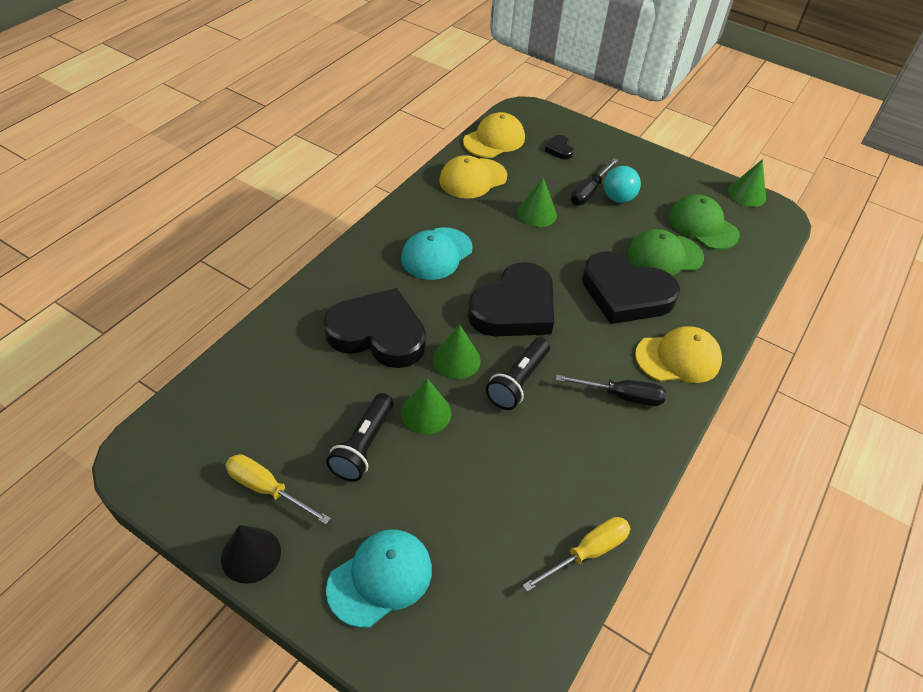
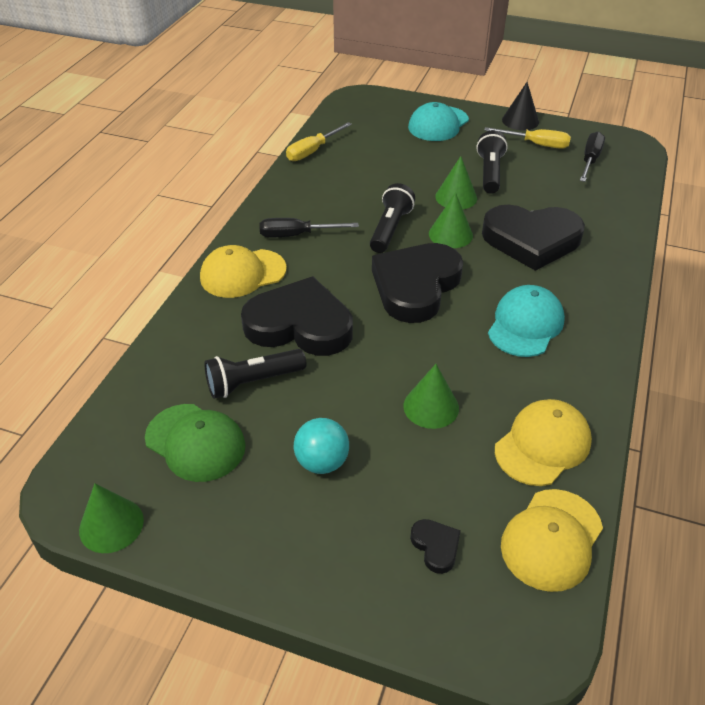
camera: 170 degrees right, 5 degrees down
black screwdriver [571,158,618,205] -> black screwdriver moved to [580,132,605,182]
green cap [628,229,704,276] -> black flashlight [205,349,306,399]

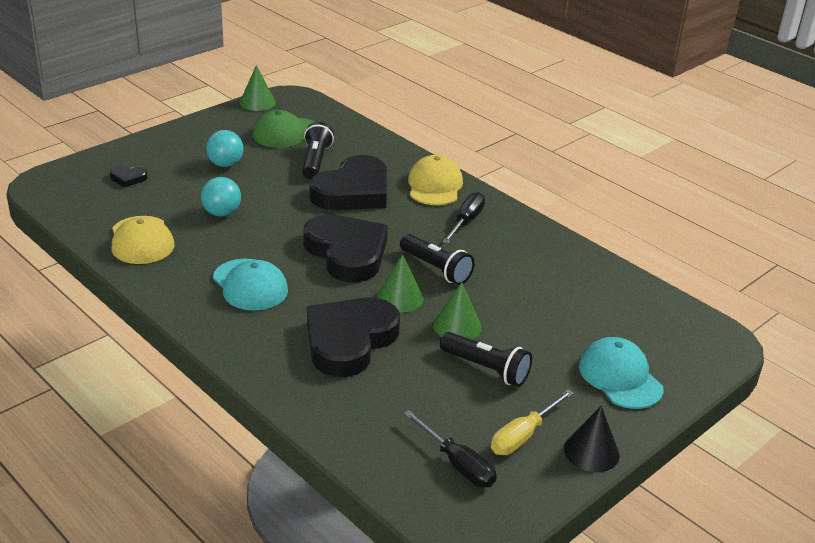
camera: 115 degrees right, 10 degrees down
yellow screwdriver [286,122,352,161] -> none
green cone [403,364,459,429] -> turquoise ball [201,177,241,217]
yellow cap [501,489,603,592] -> none

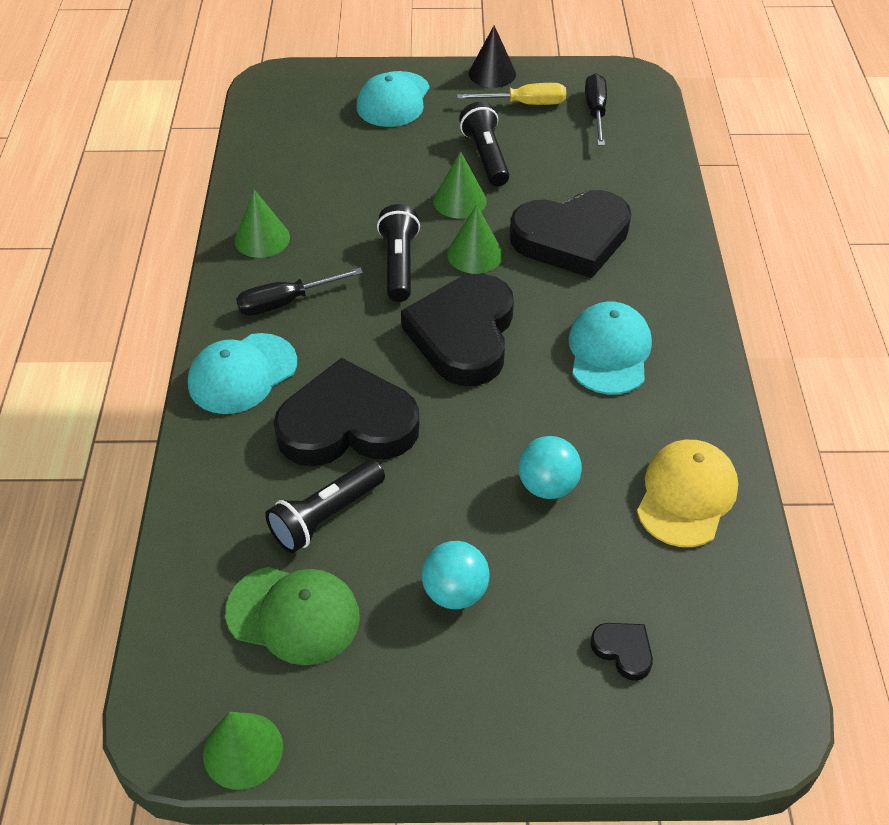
camera: 135 degrees left, 15 degrees up
yellow cap [408,155,463,205] -> turquoise cap [188,333,297,414]
none -> green cone [235,190,290,258]

